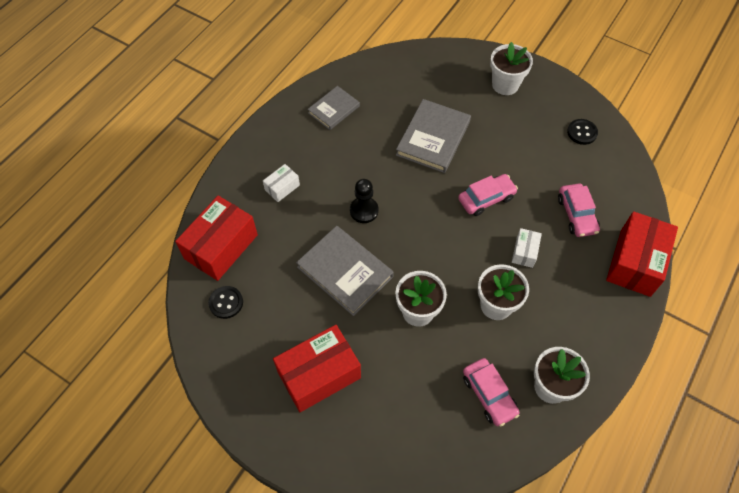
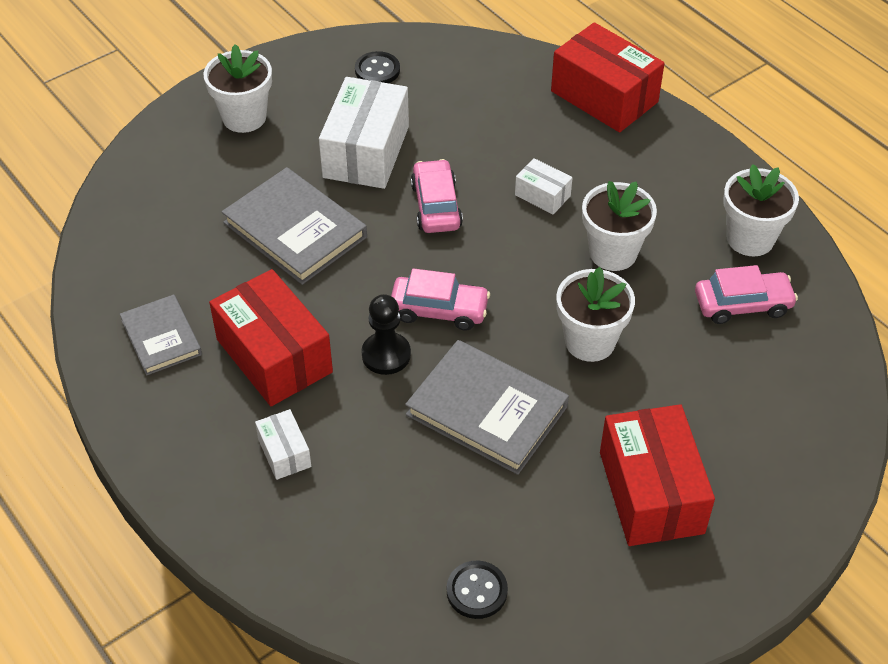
camera: 70 degrees left, 10 degrees down
red box [175,196,258,281] -> red box moved to [209,269,333,406]
grey book [296,226,394,316] -> grey book turned 60 degrees clockwise [405,340,569,475]
pink car [558,184,600,237] -> pink car moved to [391,268,490,330]
none -> white box [319,77,409,189]

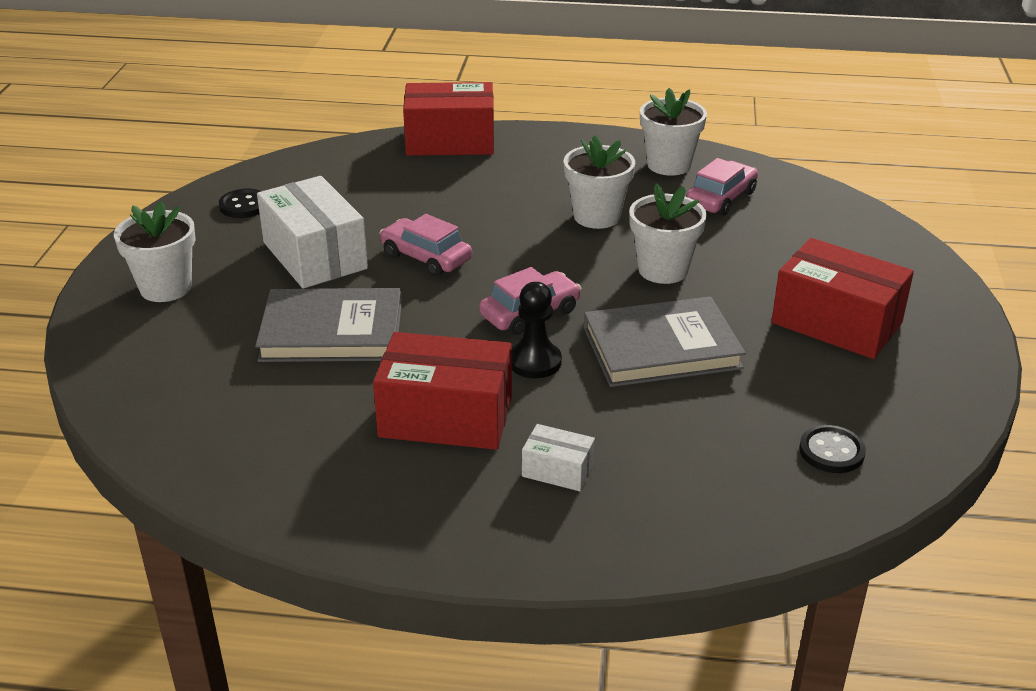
camera: 45 degrees left, 15 degrees down
grey book [120,294,202,376] -> none
white box [515,158,573,214] -> none

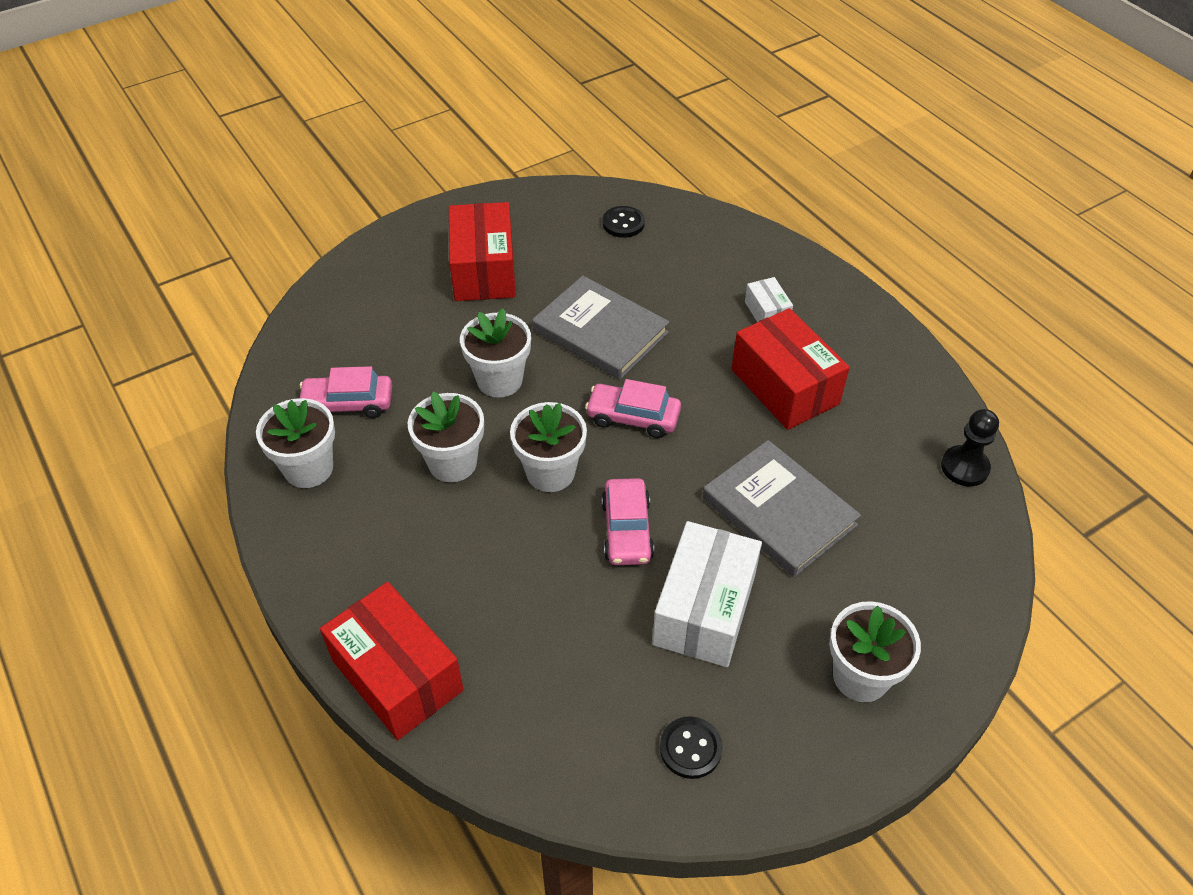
camera: 130 degrees left, 15 degrees up
black pawn [512,282,562,378] -> black pawn moved to [941,409,999,486]
none -> white flower pot [510,402,587,492]

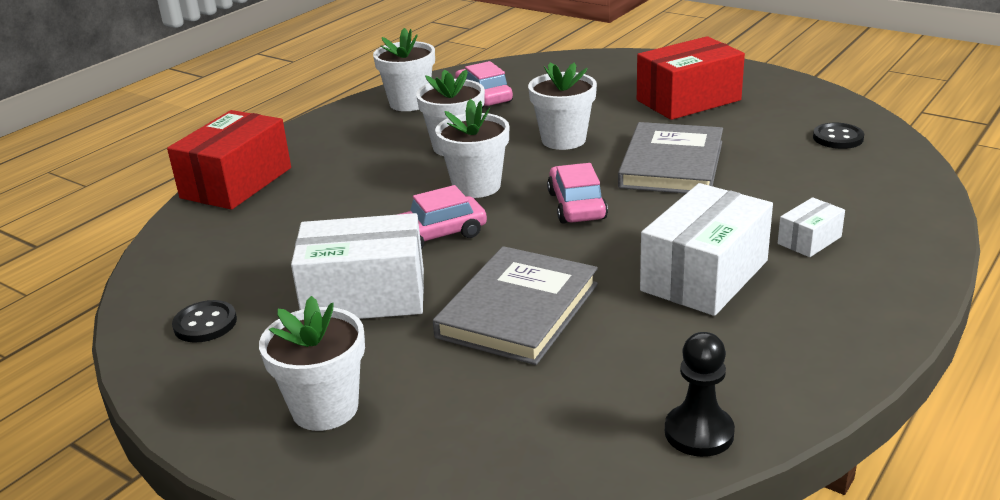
camera: 70 degrees right, 20 degrees down
red box [732,308,850,430] -> white box [640,183,773,316]

